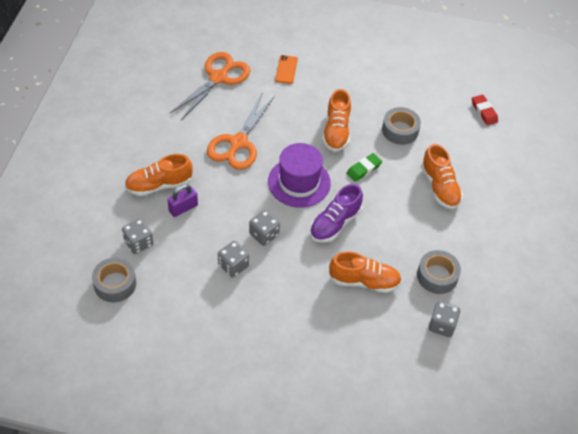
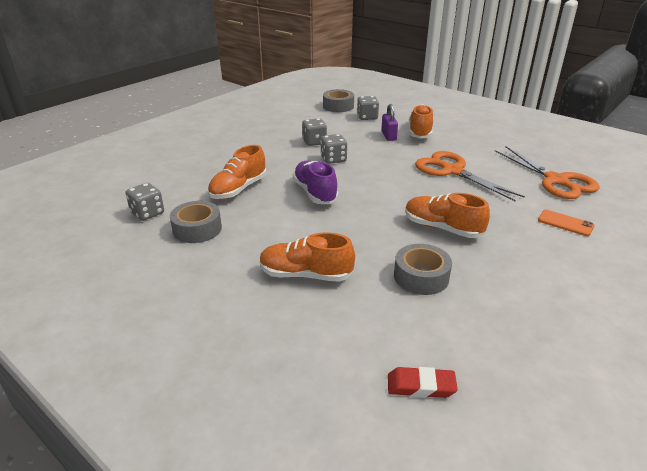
camera: 120 degrees right, 20 degrees down
purple hat [268,143,331,208] -> none
green eraser [346,153,382,182] -> none

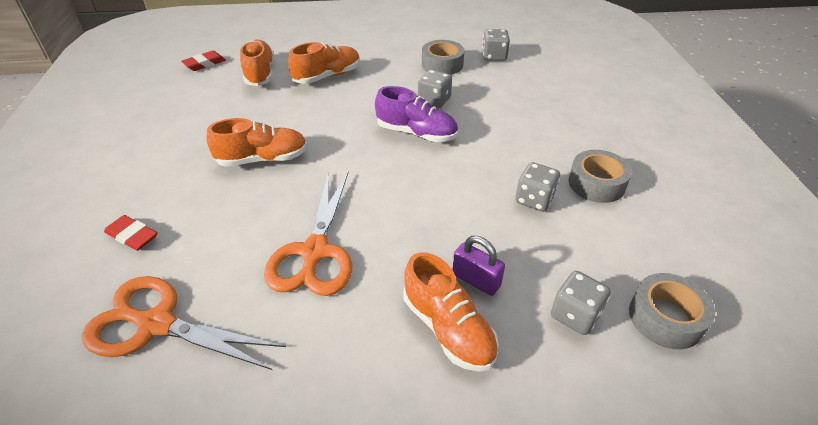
camera: 135 degrees right, 10 degrees up
orange shoe [208,145,266,199] -> orange shoe moved to [240,40,274,86]
grey dice [320,134,347,164] -> grey dice moved to [418,70,452,108]
grey tape [394,244,452,295] -> grey tape moved to [568,150,632,203]
orange scissors [415,151,525,201] -> orange scissors turned 90 degrees clockwise [264,172,352,296]
orange phone [538,210,594,236] -> red eraser [104,215,158,251]

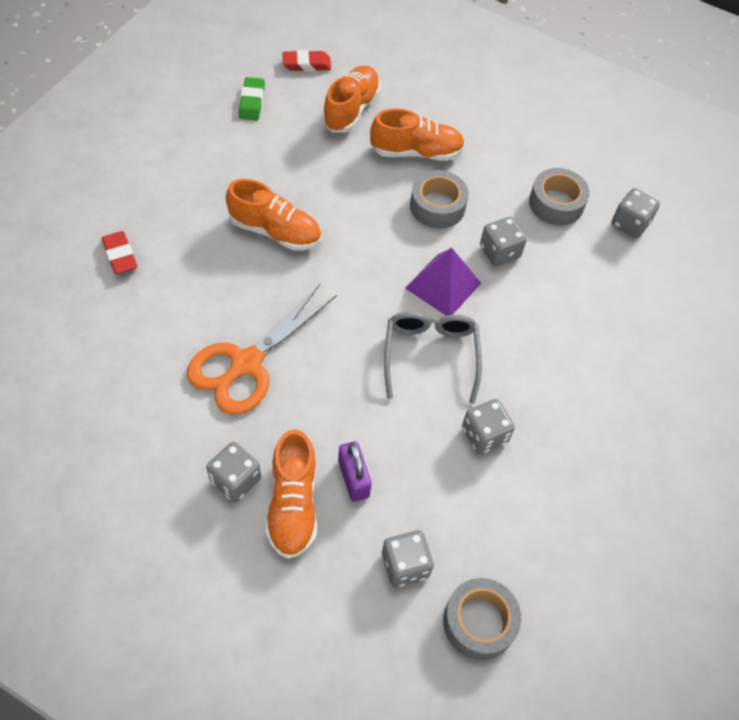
camera: 30 degrees right, 15 degrees up
orange scissors [82,276,286,370] -> none
purple shoe [375,86,458,142] -> purple pyramid [405,248,481,316]
grey tape [568,150,632,203] -> grey tape moved to [410,170,469,228]
none -> grey dice [206,442,261,502]
none -> green eraser [239,77,265,121]
none -> grey glasses [384,312,482,404]

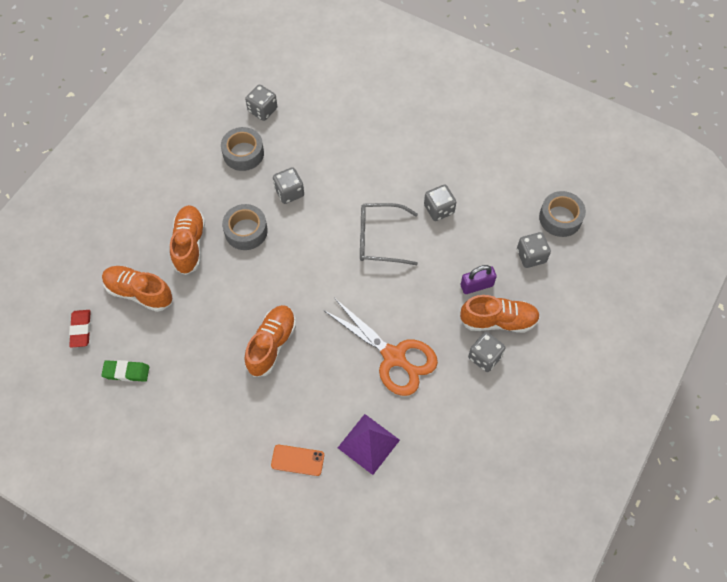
camera: 85 degrees left, 5 degrees up
red eraser [102,231,137,274] -> orange phone [271,445,324,476]
purple pyramid [405,248,481,316] -> purple pyramid moved to [338,414,400,475]

